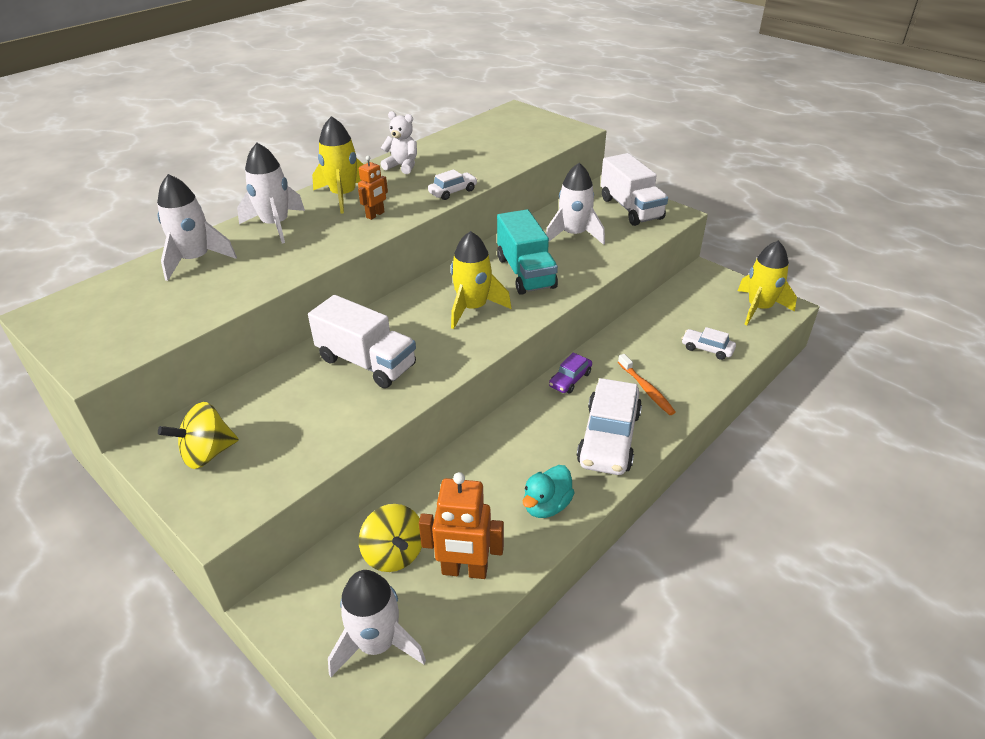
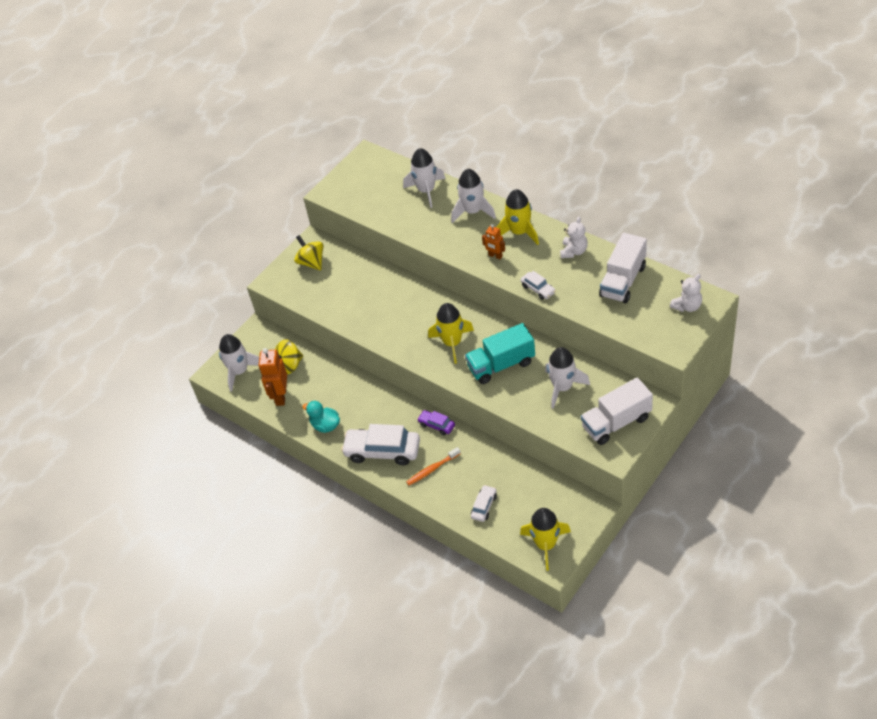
camera: 90 degrees right, 10 degrees up
white truck [308,295,416,388] -> white truck moved to [599,233,647,303]
none -> white teddy bear [670,274,702,312]

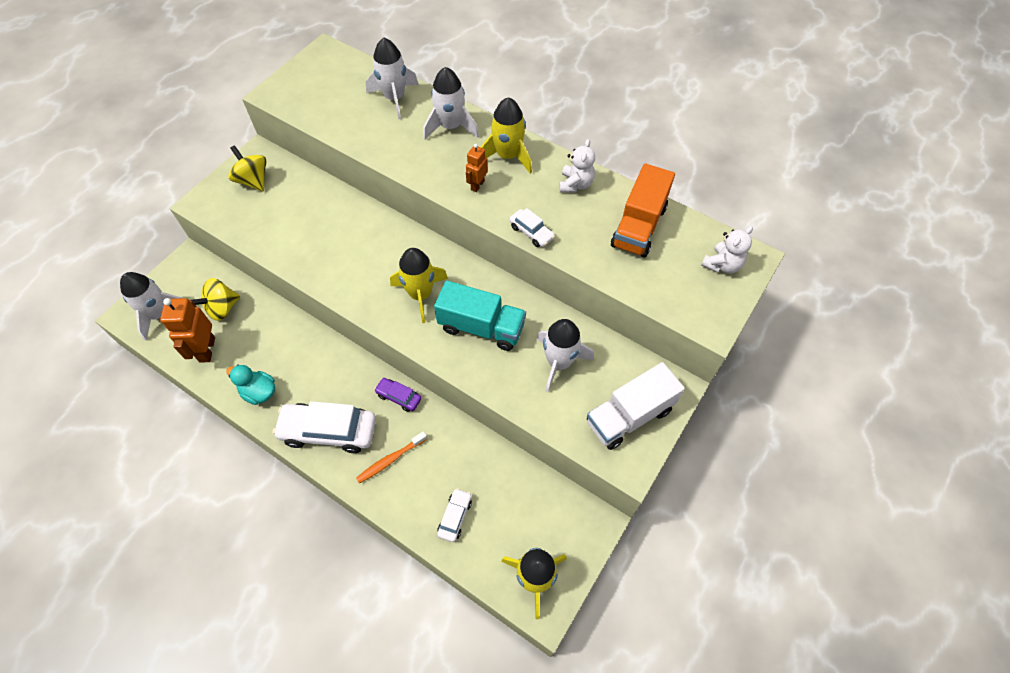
camera: 10 degrees left, 10 degrees up
turquoise truck [465,323,535,384] -> turquoise truck turned 135 degrees counterclockwise [434,281,526,351]
orange robot [482,224,505,259] -> orange robot turned 90 degrees clockwise [466,144,488,192]
white truck [599,233,647,303] -> orange truck [611,163,675,257]

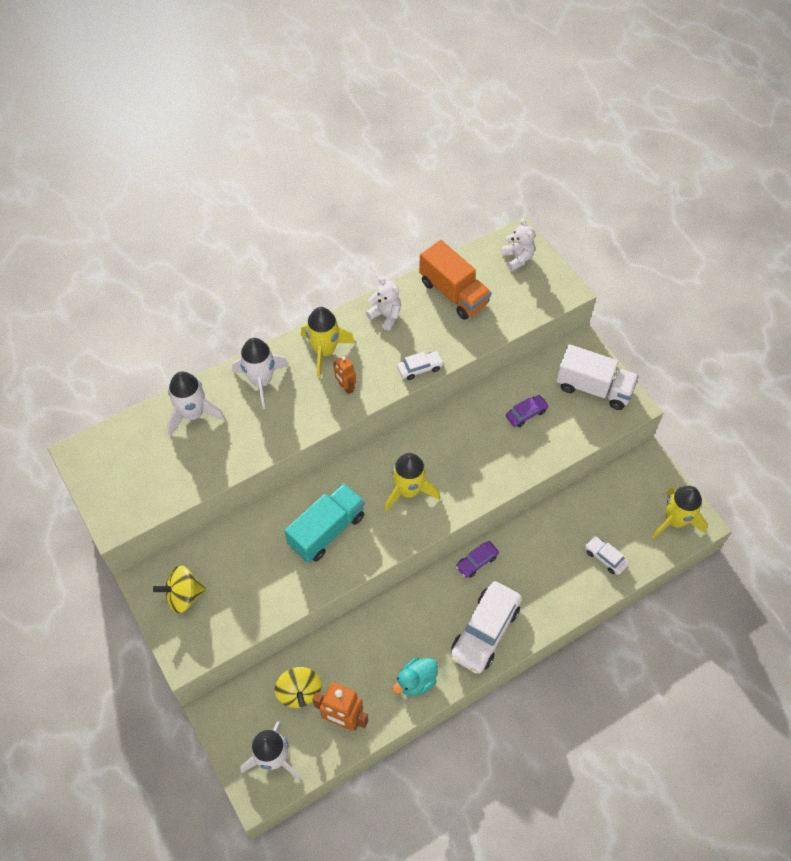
camera: 65 degrees left, 0 degrees up
orange toothbrush [356,431,427,483] -> none
turquoise truck [434,281,526,351] -> turquoise truck moved to [284,483,365,563]
white rocket [537,319,594,392] -> purple car [506,395,549,427]
white truck [587,362,685,450] -> white truck turned 60 degrees counterclockwise [556,344,639,410]

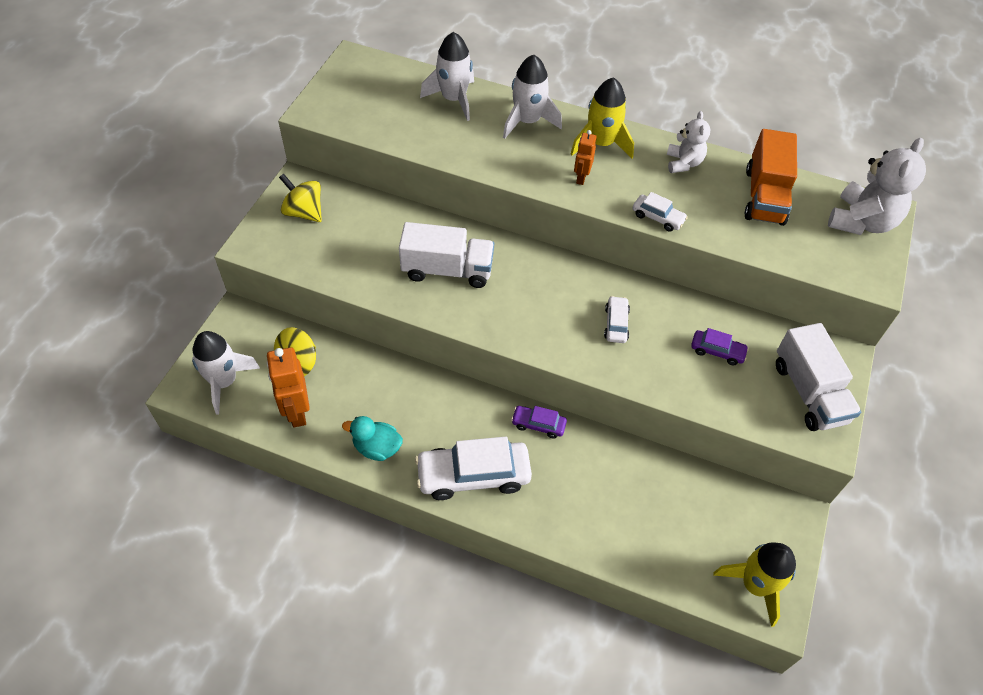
camera: 50 degrees right, 5 degrees down
turquoise truck [284,483,365,563] -> white truck [399,222,494,288]
yellow rocket [385,453,440,512] -> none
white teddy bear [501,219,535,271] -> white teddy bear [828,138,926,235], size x1.68
white car [585,536,628,575] -> white car moved to [604,296,630,343]

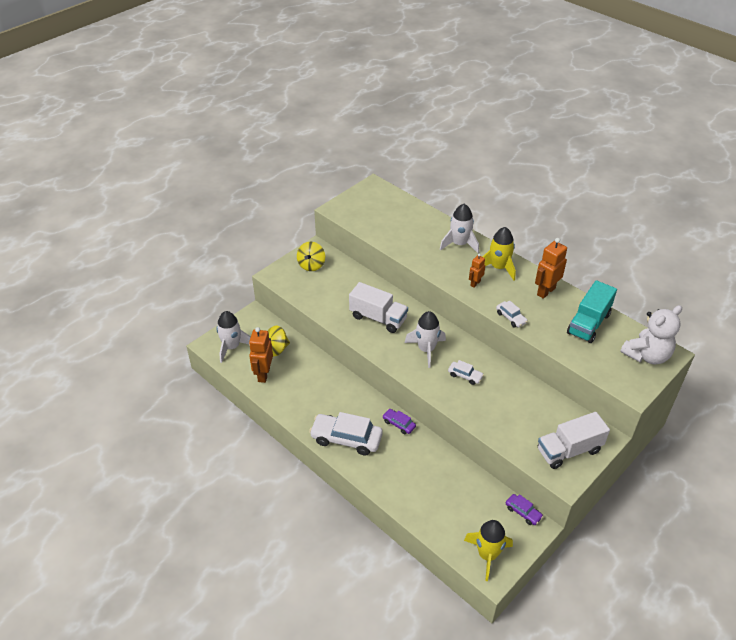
camera: 25 degrees right, 10 degrees down
yellow spinning top [279,174,322,222] -> yellow spinning top turned 135 degrees counterclockwise [297,242,325,271]
turquoise duck [342,416,403,461] -> none
white rocket [420,32,474,121] -> white rocket moved to [405,311,446,368]
white car [604,296,630,343] -> white car turned 90 degrees clockwise [448,360,484,385]
white teddy bear [667,111,710,173] -> orange robot [535,238,567,299]
purple car [691,328,749,365] -> purple car moved to [506,494,543,525]
orange truck [744,129,797,226] -> turquoise truck [567,280,617,343]
white truck [776,323,861,431] -> white truck turned 60 degrees clockwise [538,412,610,469]

